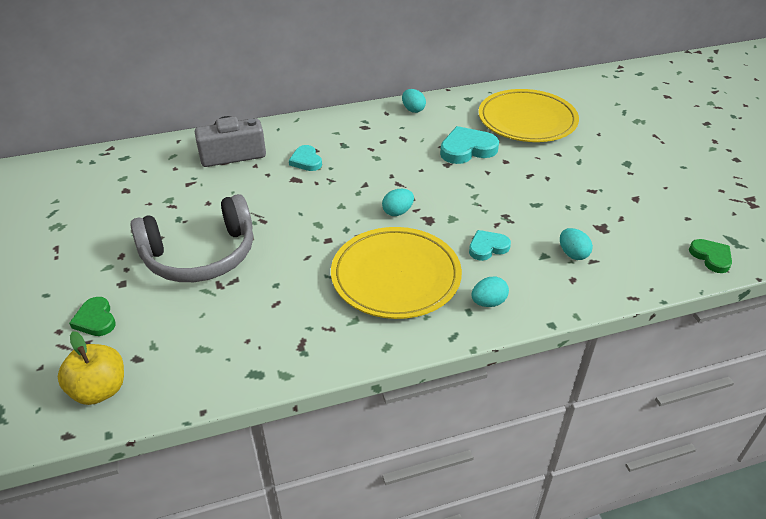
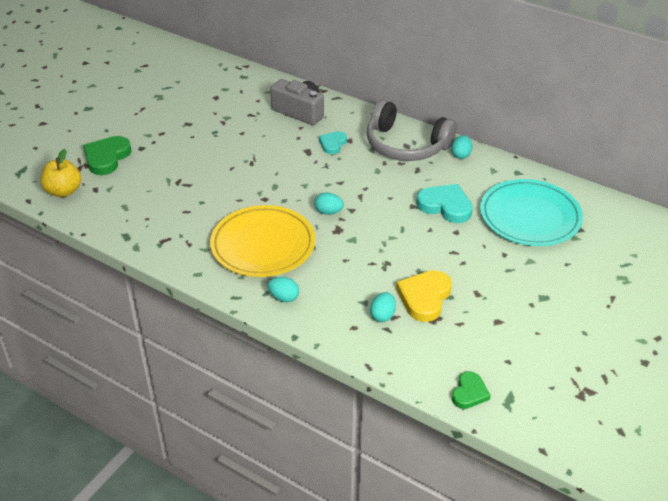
camera: 50 degrees right, 0 degrees up
green heart [69,297,116,336] -> green heart [83,136,131,175], size x1.63
grey headphones [130,194,253,282] -> grey headphones moved to [366,100,457,161]
turquoise heart [469,230,511,261] -> none
yellow plate [478,89,579,142] -> turquoise plate [480,179,583,246]
none -> yellow heart [396,270,452,322]

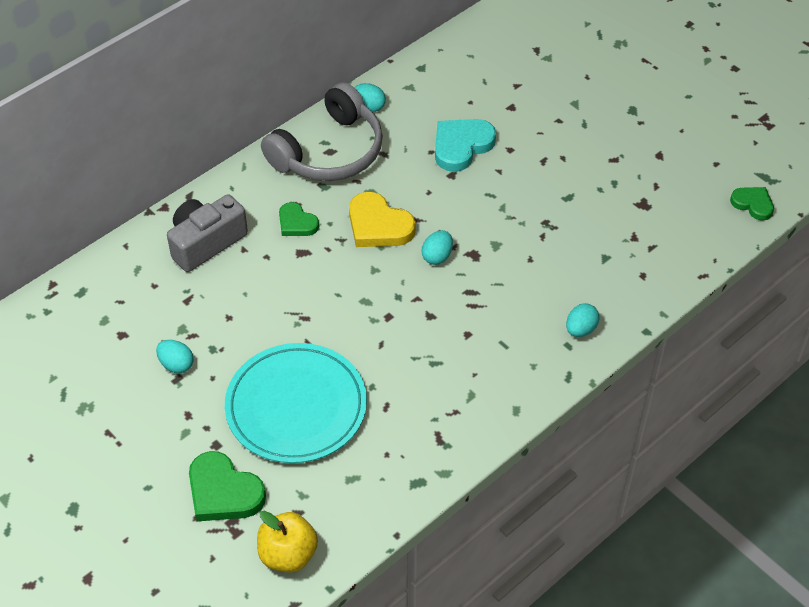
camera: 75 degrees left, 10 degrees up
yellow plate [210,205,315,277] -> none
turquoise heart [319,131,347,154] -> green heart [279,202,319,236]
turquoise egg [370,292,396,322] -> turquoise egg moved to [156,340,194,373]
yellow heart [396,270,452,322] -> yellow heart moved to [349,192,416,247]
turquoise plate [480,179,583,246] -> turquoise plate moved to [225,343,367,463]

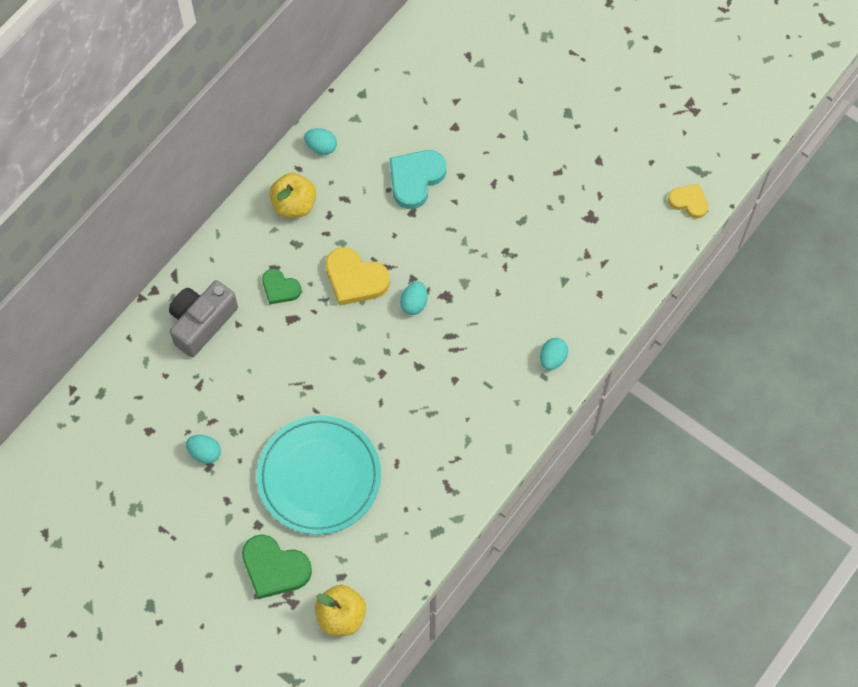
camera: 10 degrees left, 15 degrees up
grey headphones [261,82,383,181] -> yellow apple [269,173,316,218]
green heart [730,187,774,221] -> yellow heart [668,184,708,219]

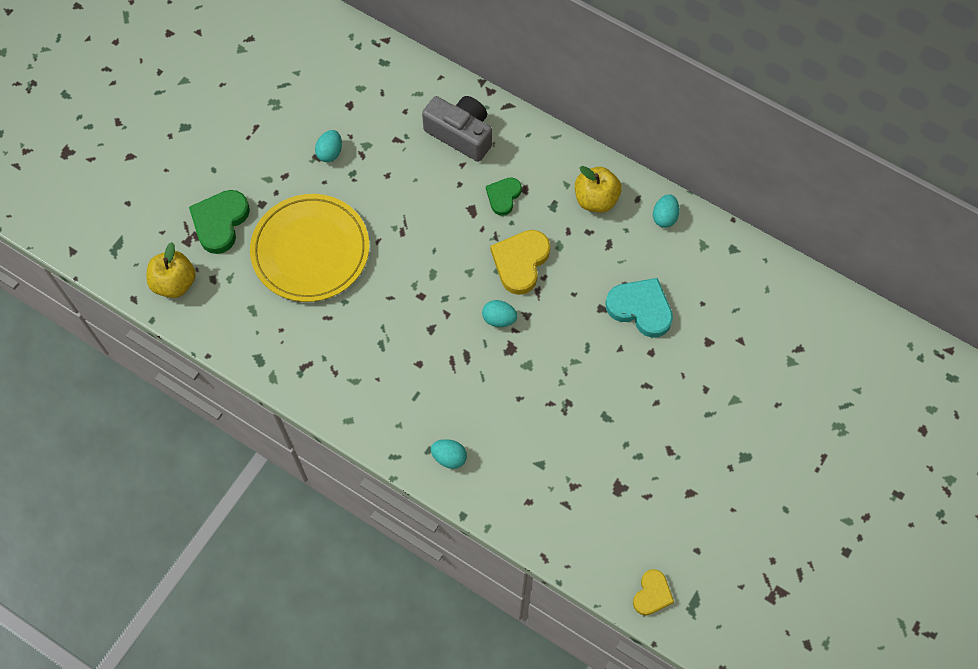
camera: 85 degrees right, 0 degrees up
turquoise plate [257,415,381,535] -> yellow plate [250,194,369,302]

